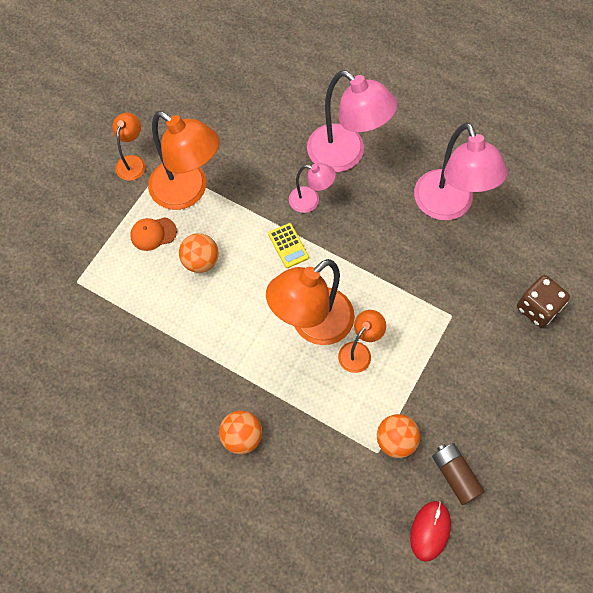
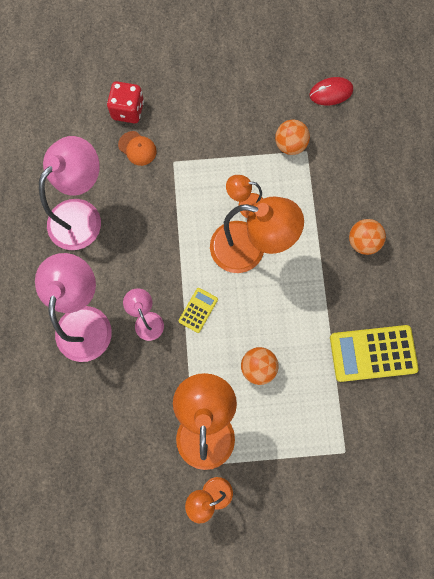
camera: 125 degrees left, 10 degrees up
orange cap [130,217,177,251] -> orange cap moved to [118,131,157,166]
brown battery [432,443,485,505] -> none
brown dice [517,275,570,328] -> red dice [107,81,144,123]
none -> yellow calculator [330,325,419,382]

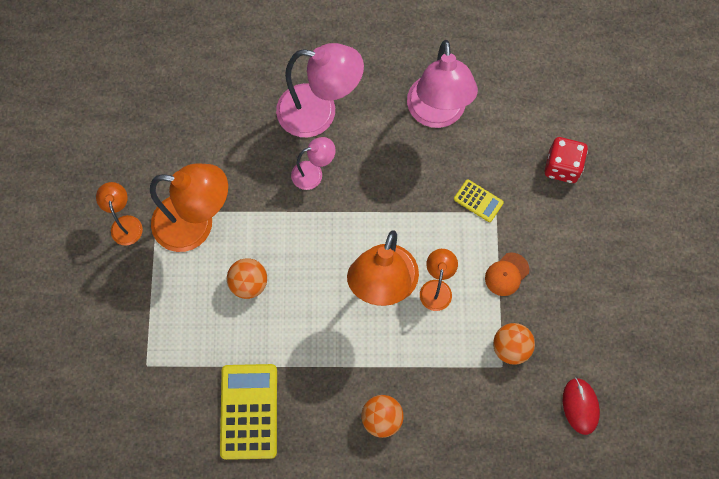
camera: 95 degrees right, 5 degrees down
pink lamp [39,136,101,250] -> pink lamp turned 45 degrees clockwise [407,40,478,128]
orange cap [118,131,157,166] -> orange cap moved to [485,253,529,296]
yellow calculator [178,288,218,333] -> yellow calculator moved to [454,179,504,222]

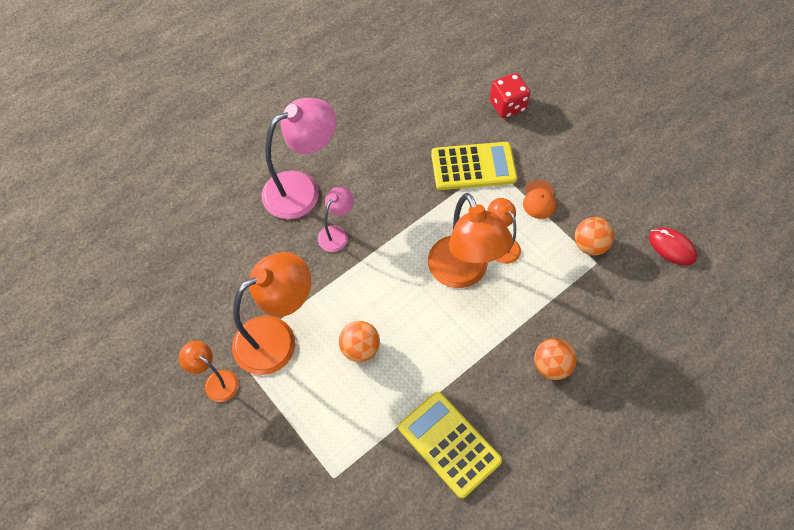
camera: 40 degrees left, 10 degrees down
pink lamp [407,40,478,128] -> none
yellow calculator [454,179,504,222] -> yellow calculator [431,142,517,190], size x1.98

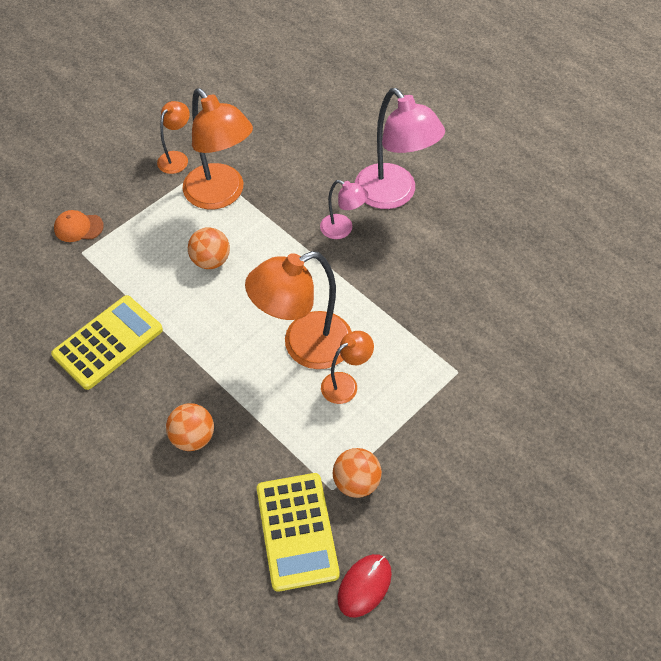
camera: 85 degrees right, 5 degrees down
yellow calculator [431,142,517,190] -> yellow calculator moved to [257,473,340,592]
red dice [490,73,530,118] -> none
orange cap [523,180,556,219] -> orange cap moved to [54,210,104,242]

